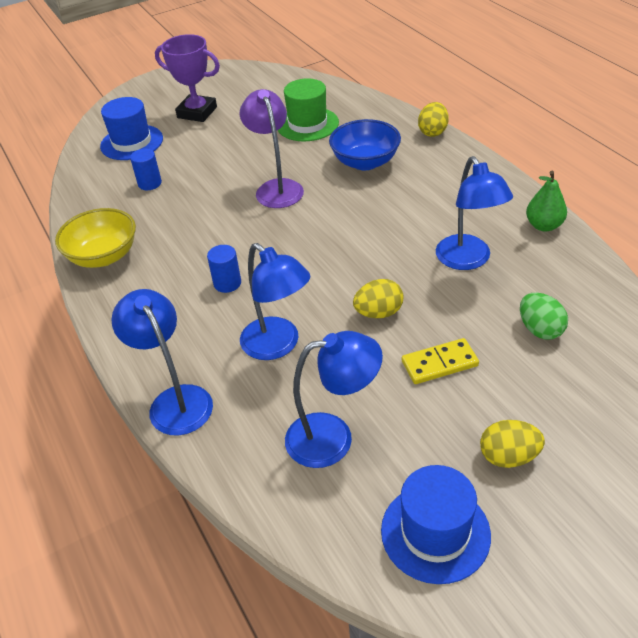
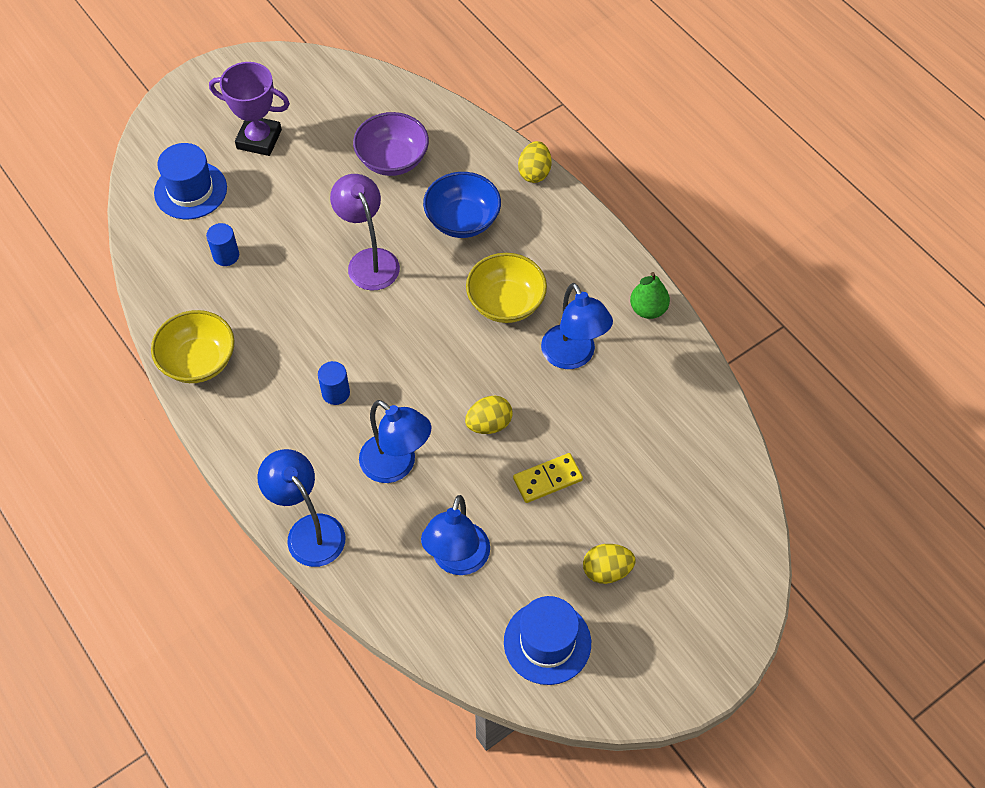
camera: 10 degrees left, 15 degrees up
green hat [278,78,339,141] -> purple bowl [353,112,429,176]
blue lamp [285,331,383,468] -> blue lamp turned 120 degrees clockwise [421,495,490,575]
green egg [520,293,568,340] -> none
none -> yellow bowl [466,253,547,323]

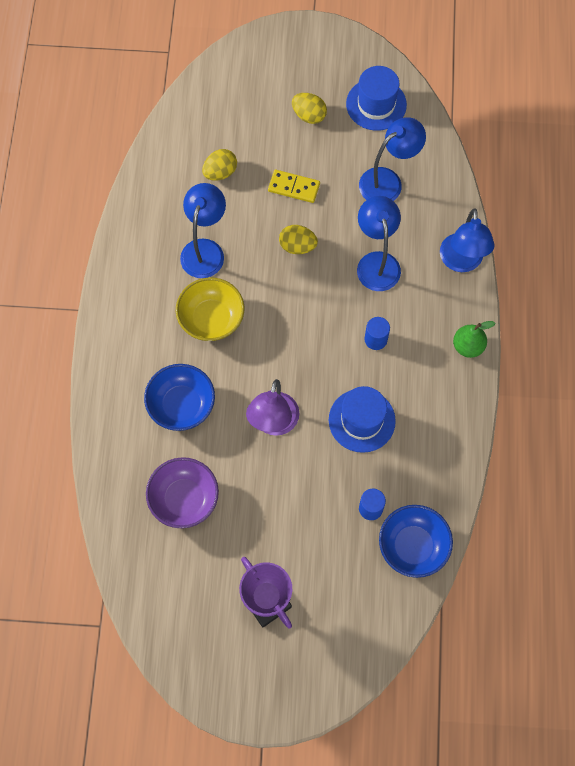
camera: 140 degrees left, 10 degrees up
yellow bowl [151,310,235,383] -> none
blue hat [154,143,227,219] -> blue hat moved to [329,386,396,453]
yellow egg [518,141,551,183] -> yellow egg moved to [202,149,237,181]
green pear [630,272,670,319] -> green pear moved to [453,321,495,358]
none -> blue bowl [379,505,453,578]

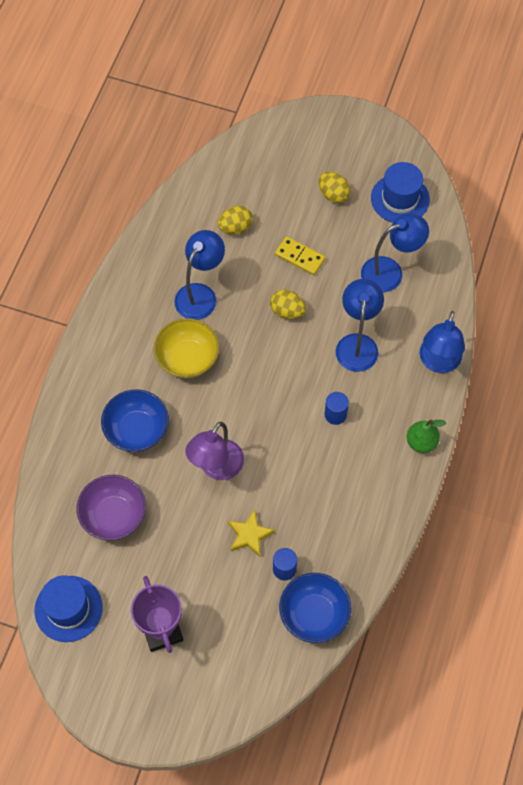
camera: 15 degrees right, 5 degrees down
blue hat [329,386,396,453] -> blue hat moved to [35,575,102,642]
none -> yellow star [228,510,275,557]

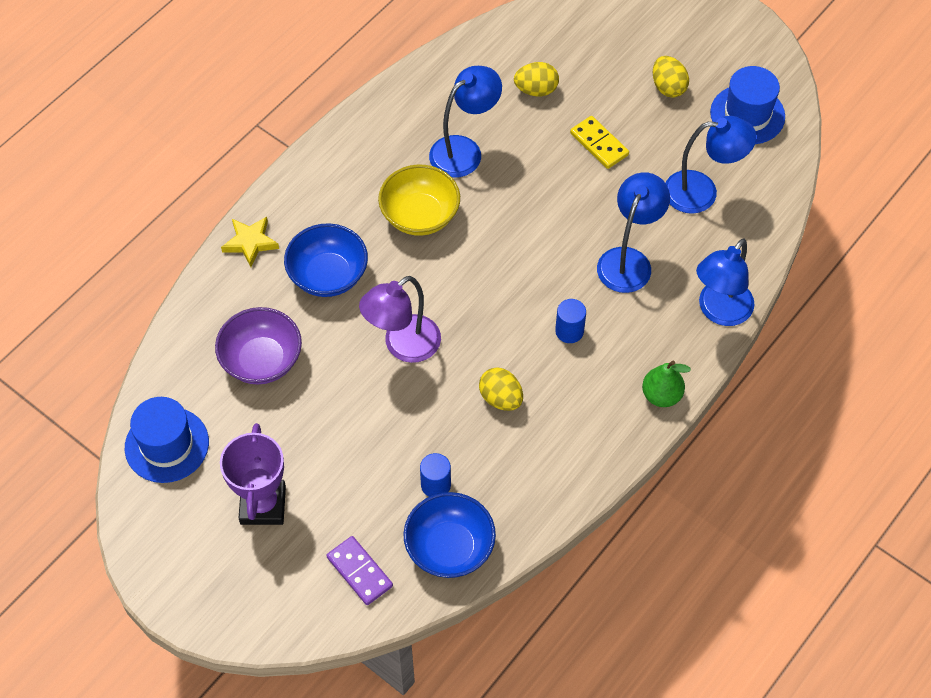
camera: 20 degrees right, 5 degrees down
yellow star [228,510,275,557] -> yellow star moved to [221,217,279,267]
yellow egg [270,290,306,319] -> yellow egg moved to [479,367,523,411]
none -> purple domino [326,536,393,605]

